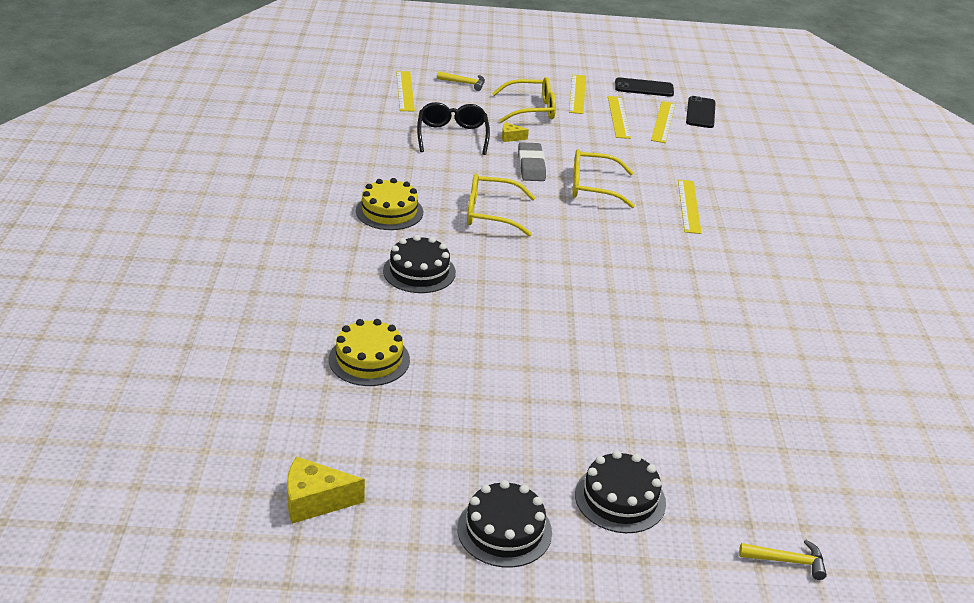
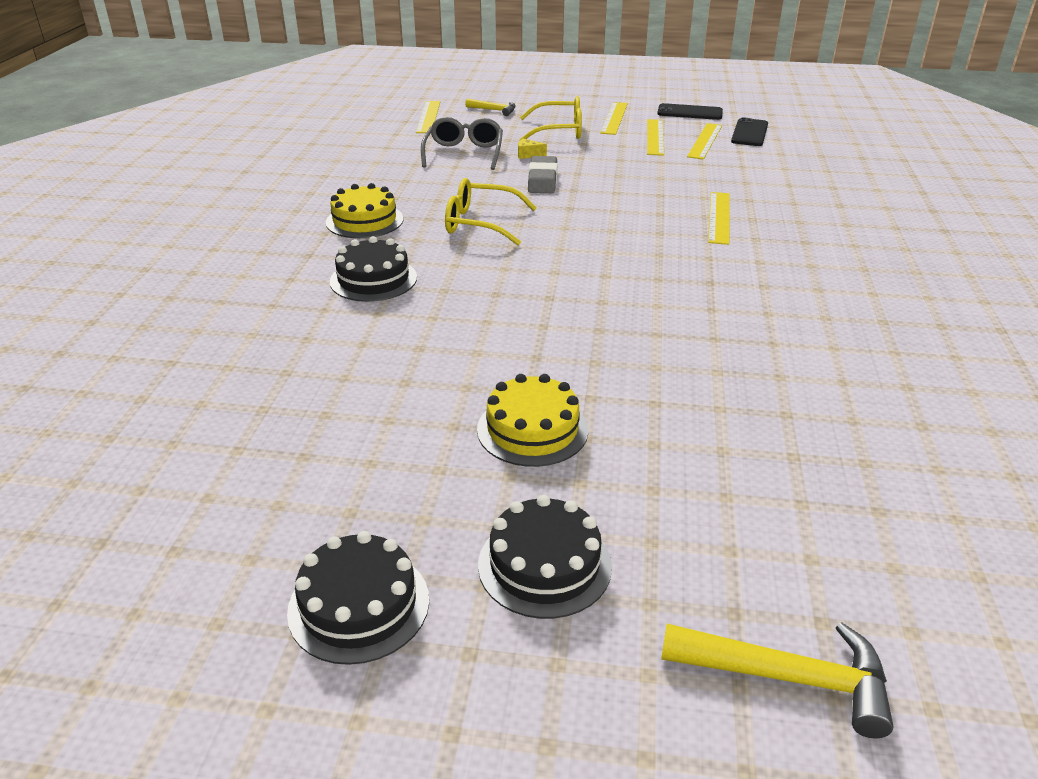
camera: 10 degrees right, 0 degrees up
yellow cheese [287,456,365,524] -> none
yellow cake [329,319,410,386] -> yellow cake moved to [477,374,588,467]
black glasses [417,102,490,155] -> grey glasses [421,117,503,170]
yellow glasses [572,149,635,208] -> none
yellow hammer [739,540,827,580] -> yellow hammer [661,622,894,738], size x1.64

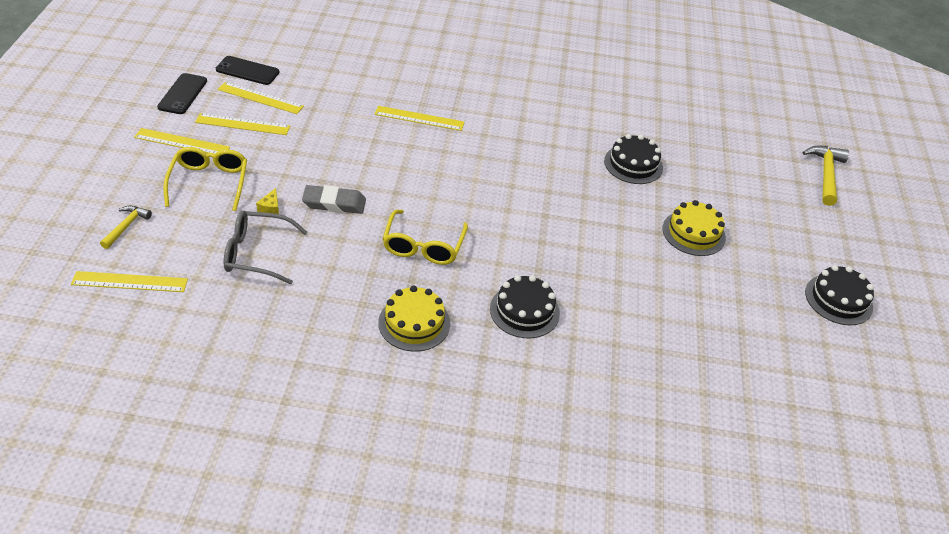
camera: 95 degrees left, 10 degrees up
black cake [478,495,612,619] -> black cake moved to [604,134,663,184]

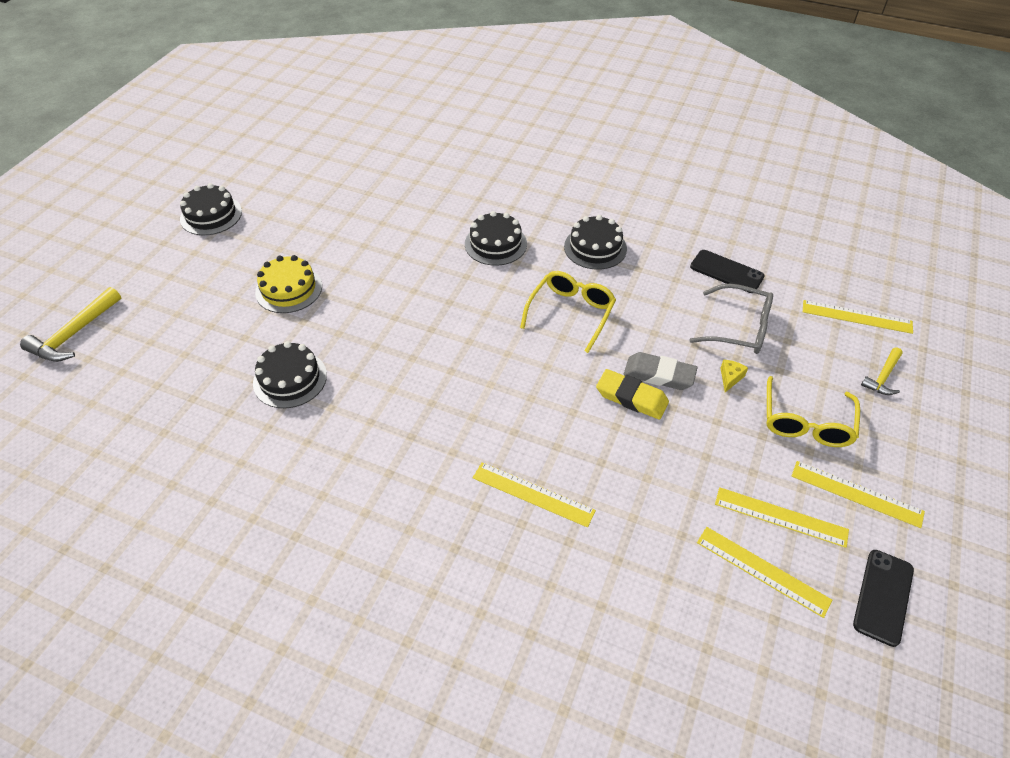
camera: 160 degrees left, 5 degrees up
black phone [216,56,280,85] -> black phone moved to [690,250,765,293]
yellow cake [378,285,450,352] -> black cake [564,215,627,270]
none -> yellow eraser [596,369,669,420]

